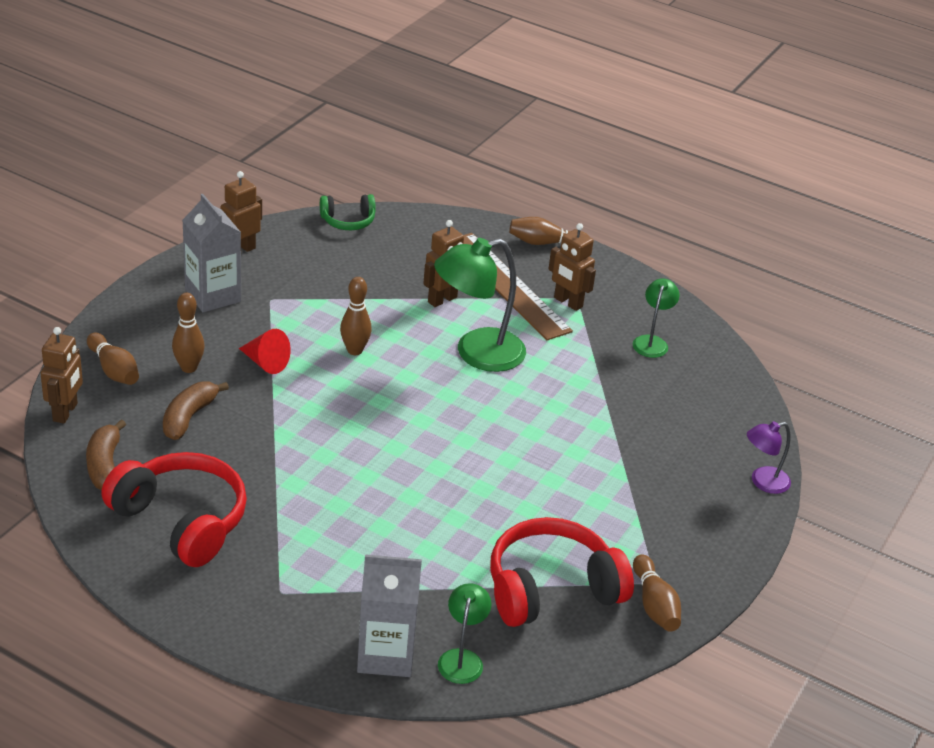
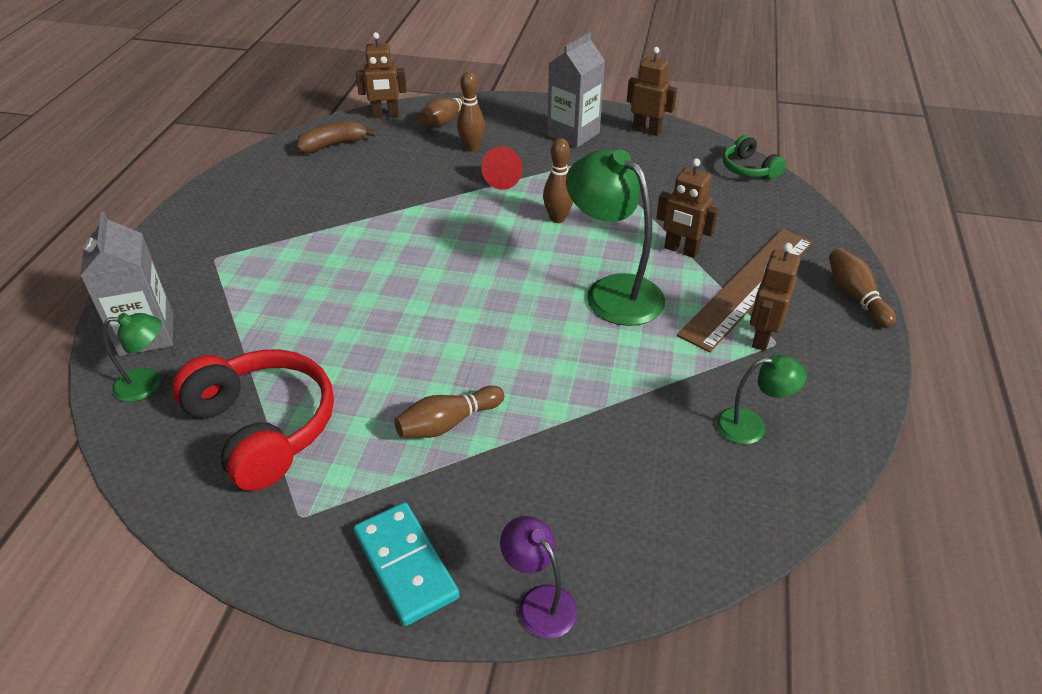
camera: 75 degrees right, 5 degrees up
red headphones [101,452,247,567] -> none
brown banana [163,382,229,440] -> none
brown bowling pin [633,554,681,632] -> brown bowling pin moved to [394,386,505,438]
none -> turquoise domino [353,502,460,626]

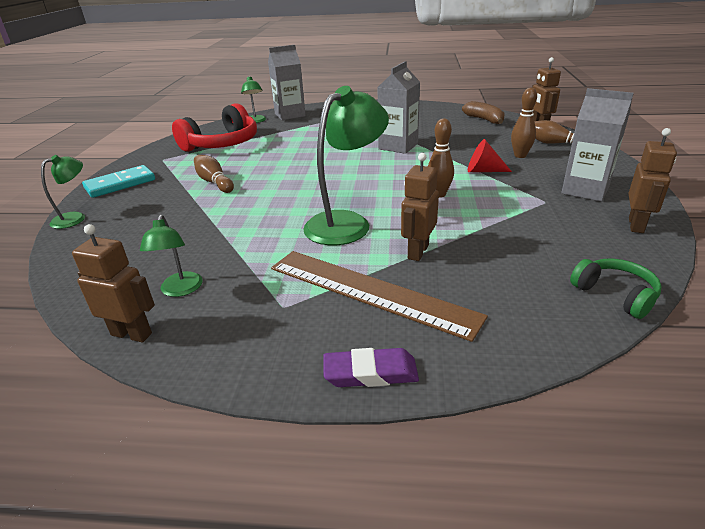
camera: 85 degrees right, 10 degrees down
purple lamp [500,516,577,638] -> green lamp [41,155,85,229]
green headphones [723,135,786,179] -> green headphones turned 90 degrees clockwise [570,259,662,319]
brown robot [750,243,801,351] -> brown robot moved to [72,224,155,342]
brown bowling pin [829,248,896,328] -> purple eraser [323,348,419,387]
none -> grey carton [378,61,420,154]

